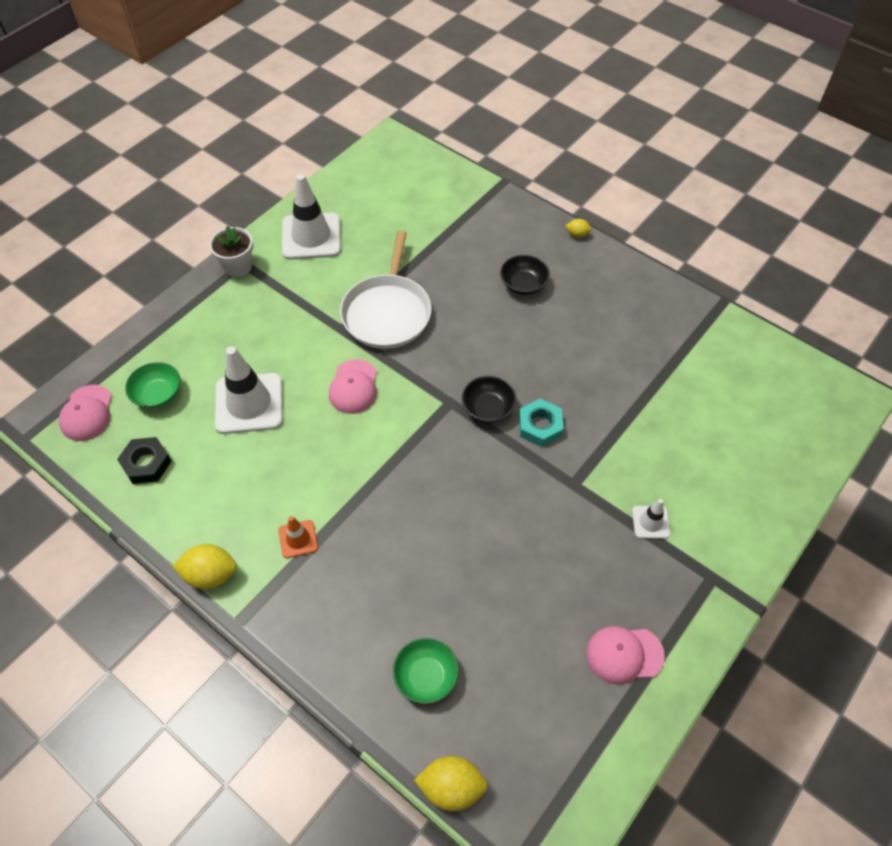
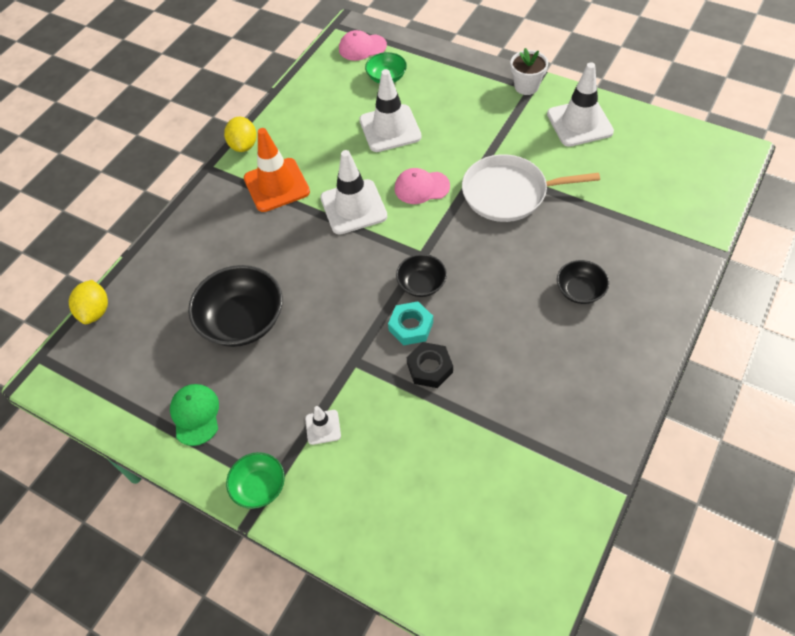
camera: 85 degrees right, 0 degrees up
black nut [117,437,172,484] -> black nut moved to [407,342,453,388]
orange traffic cone [279,516,318,558] -> orange traffic cone [244,128,310,212], size x2.05
green bowl [393,638,459,704] -> green bowl moved to [226,452,285,509]
yellow lemon [565,219,592,238] -> none
pink cap [586,626,665,685] -> green cap [170,384,219,446]
none -> black bowl [188,265,283,347]
none -> white traffic cone [320,150,388,235]

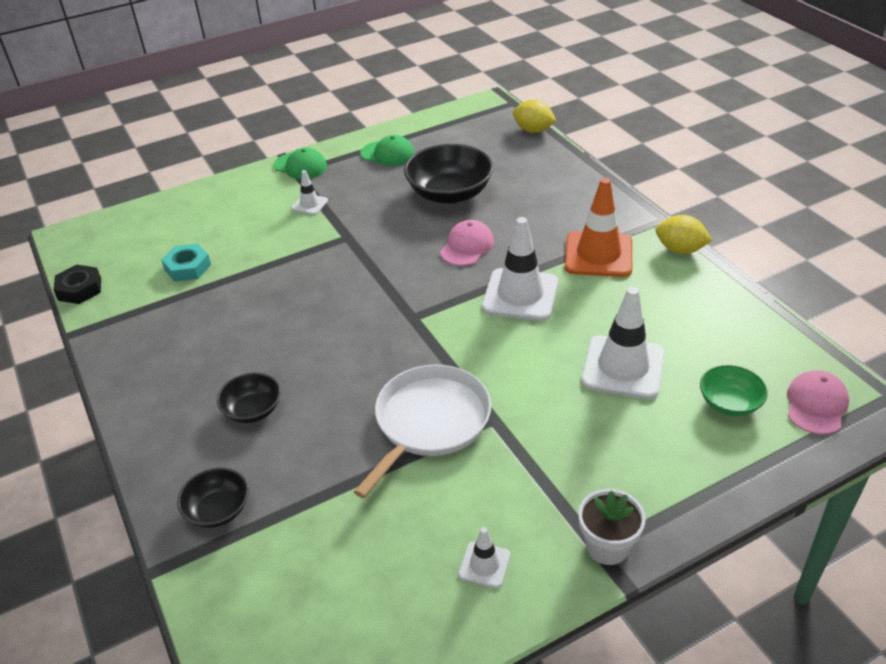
camera: 120 degrees right, 15 degrees down
green bowl [226,452,285,509] -> green cap [274,148,327,179]
turquoise nut [388,301,433,345] -> turquoise nut moved to [161,243,211,282]
pink cap [395,168,450,204] -> pink cap moved to [440,220,494,266]
black bowl [396,254,447,297] -> black bowl moved to [177,467,249,528]
black nut [407,342,453,388] -> black nut moved to [53,265,101,304]
white traffic cone [547,62,614,147] -> white traffic cone [458,527,511,588], size x0.49

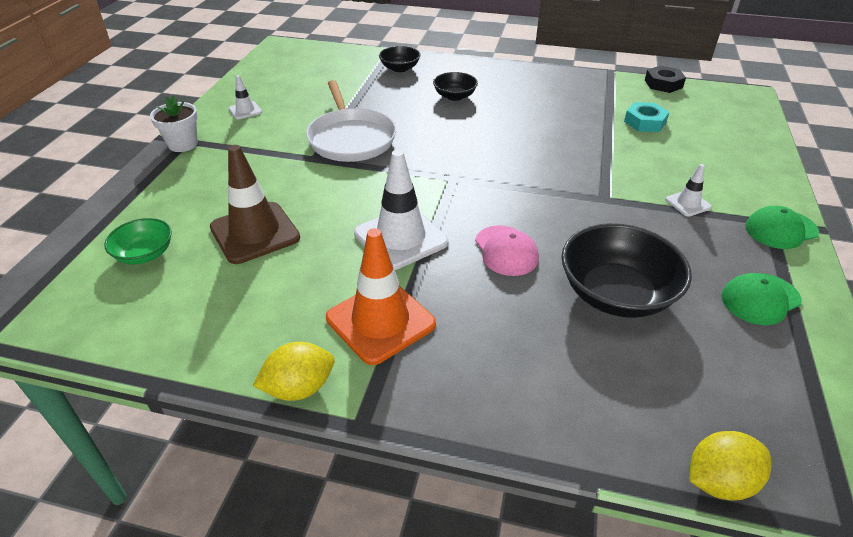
camera: 130 degrees right, 0 degrees up
white traffic cone [581,287,665,399] -> brown traffic cone [210,145,300,264]
pink cap [787,370,849,435] -> none

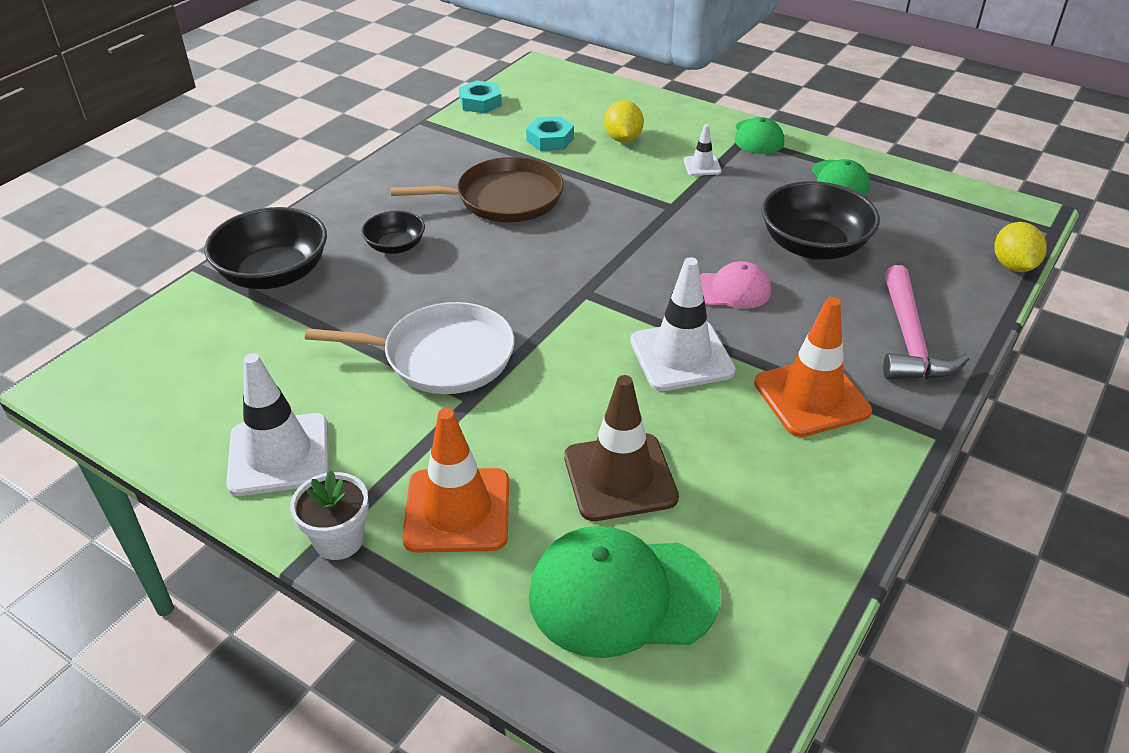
camera: 70 degrees left, 0 degrees up
green bowl [104,218,172,264] -> green cap [529,526,720,658]
white traffic cone [229,75,262,120] -> white traffic cone [226,353,329,496], size x2.05
yellow lemon [253,342,334,401] -> yellow lemon moved to [604,100,644,143]
black bowl [379,46,421,72] -> black bowl [204,207,327,289], size x1.81
black nut [645,65,686,93] -> turquoise nut [459,80,502,113]
none -> brown pan [390,157,564,222]
none -> orange traffic cone [402,408,509,553]
none -> pink hammer [883,265,969,380]

